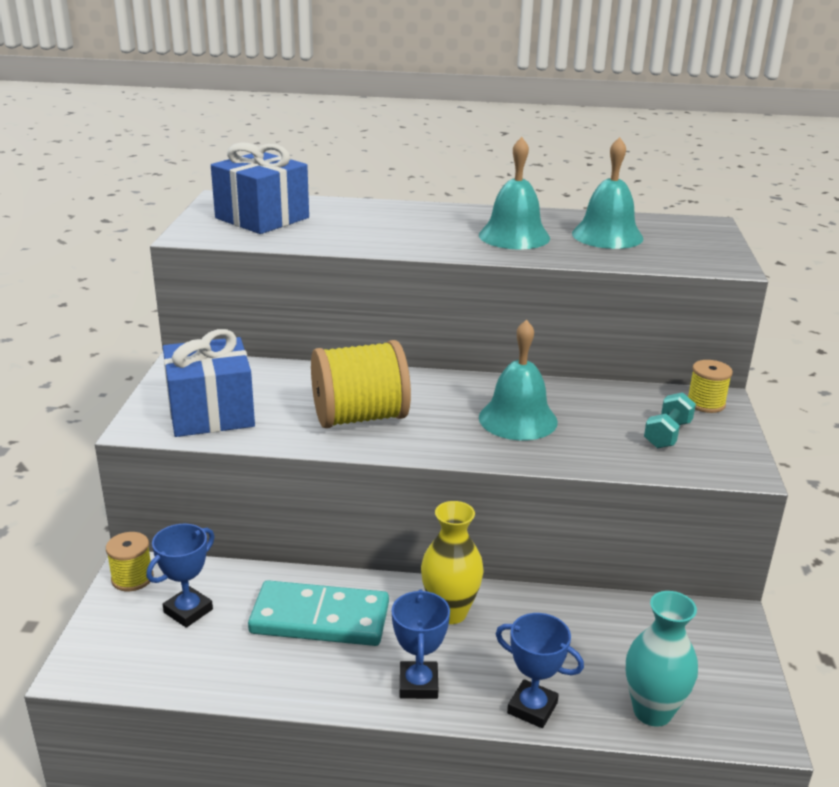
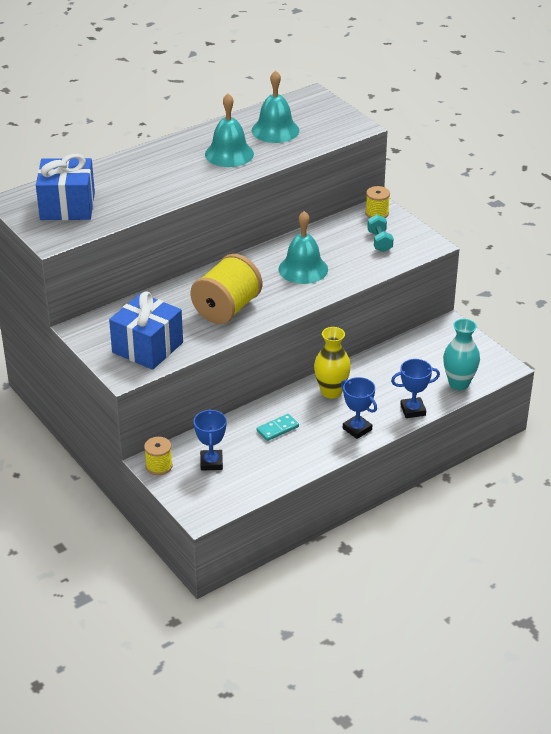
camera: 40 degrees left, 10 degrees up
turquoise domino [248,580,389,646] -> turquoise domino [257,414,299,441], size x0.49

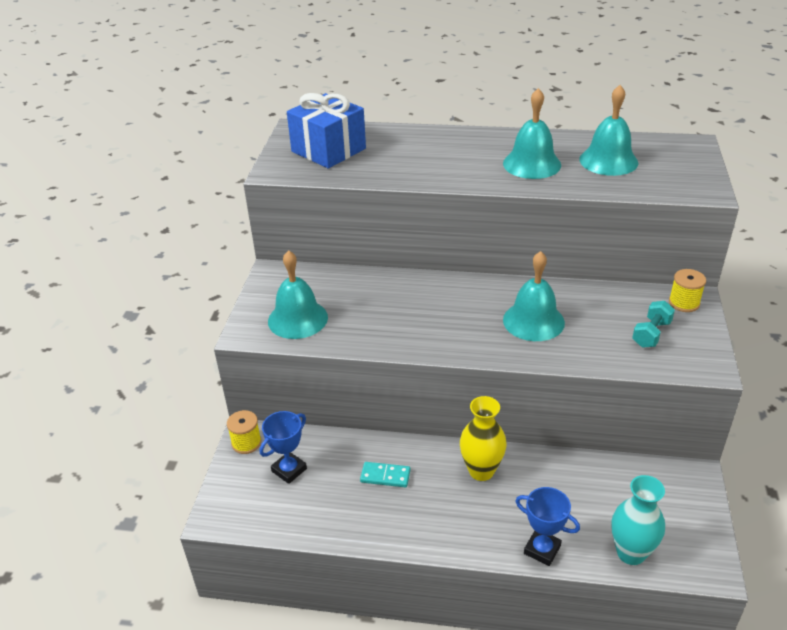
camera: 45 degrees right, 0 degrees up
blue gift [109,291,183,370] -> turquoise bell [268,250,328,339]
yellow spool [190,254,262,324] -> none
blue trophy [341,377,377,439] -> none

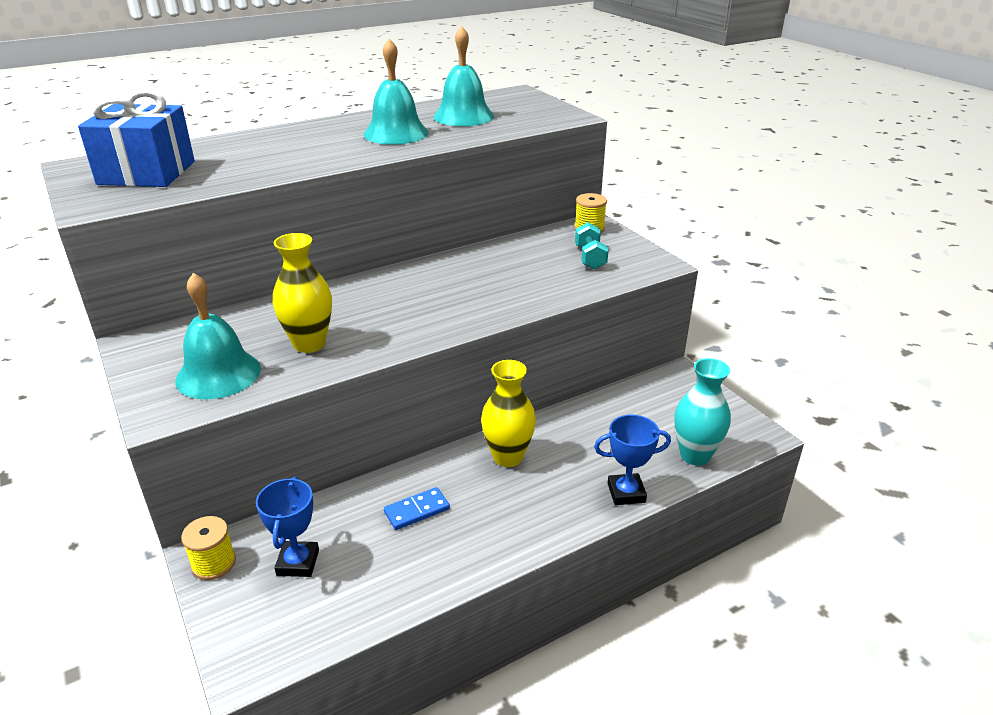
camera: 40 degrees left, 5 degrees down
turquoise domino [360,462,410,487] -> blue domino [384,487,450,530]
turquoise bell [503,251,565,341] -> none
none -> yellow vase [273,233,332,353]

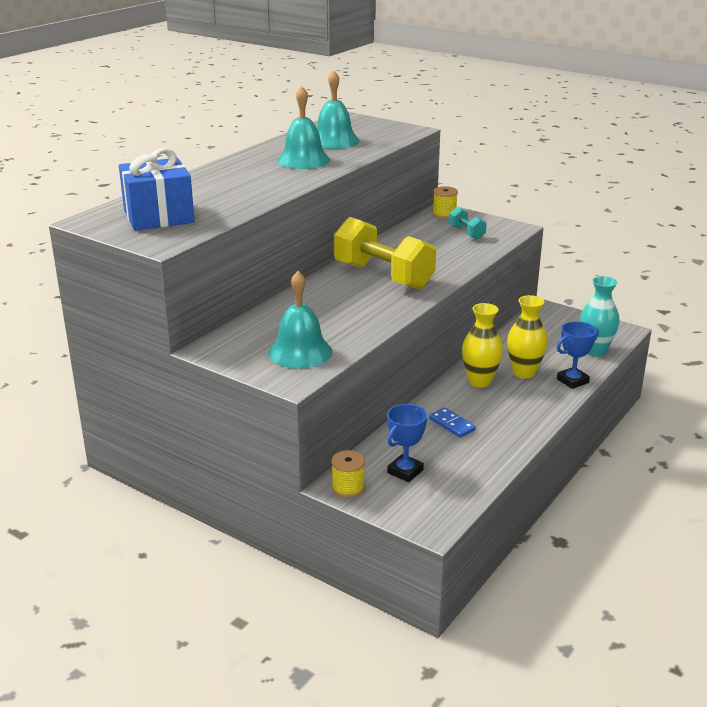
camera: 25 degrees left, 5 degrees down
blue trophy [256,477,319,577] -> blue trophy turned 60 degrees clockwise [387,404,427,482]
yellow vase [273,233,332,353] -> yellow vase moved to [507,295,548,379]
blue domino [384,487,450,530] -> blue domino turned 75 degrees counterclockwise [429,408,476,438]
none -> yellow dumbbell [334,217,436,289]

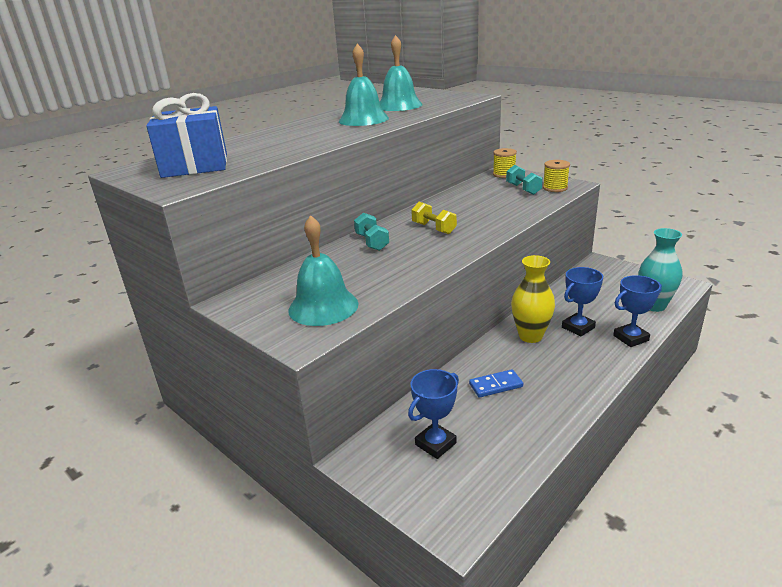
camera: 10 degrees right, 0 degrees up
yellow spool [331,450,365,498] -> yellow spool moved to [543,160,570,192]
yellow dumbbell [334,217,436,289] -> yellow dumbbell [411,202,457,234], size x0.46
blue domino [429,408,476,438] -> blue domino turned 75 degrees counterclockwise [469,369,523,398]
yellow vase [507,295,548,379] -> blue trophy [562,267,603,337]
none -> turquoise dumbbell [354,213,389,251]

